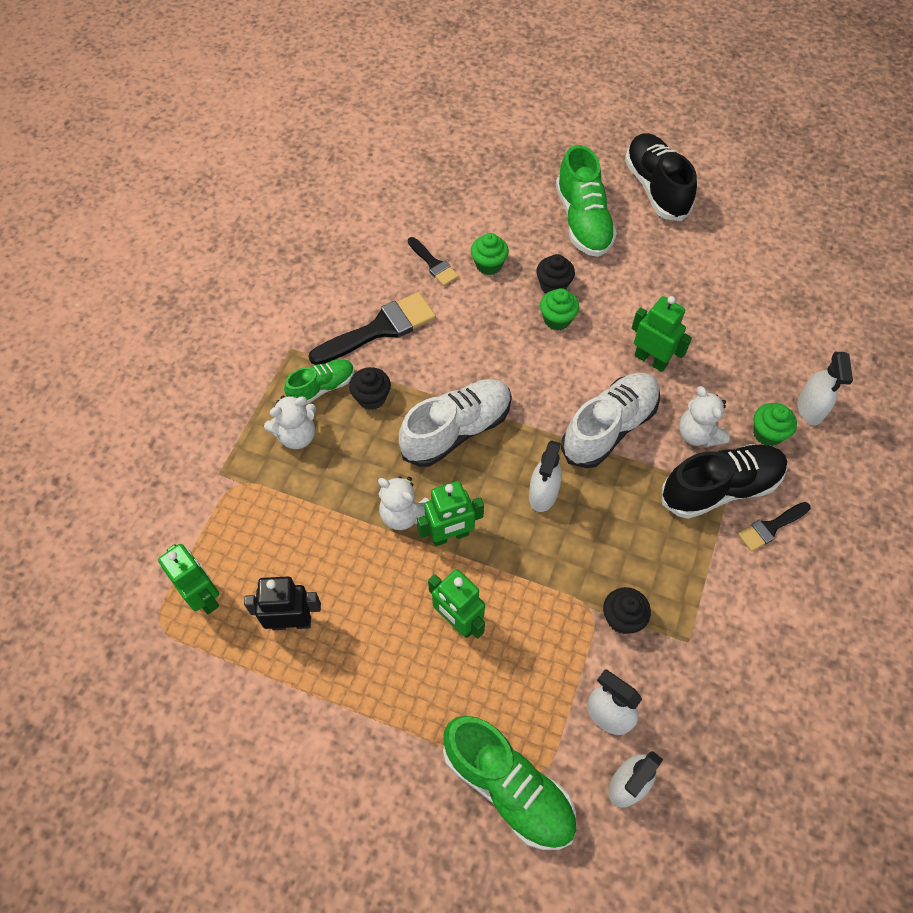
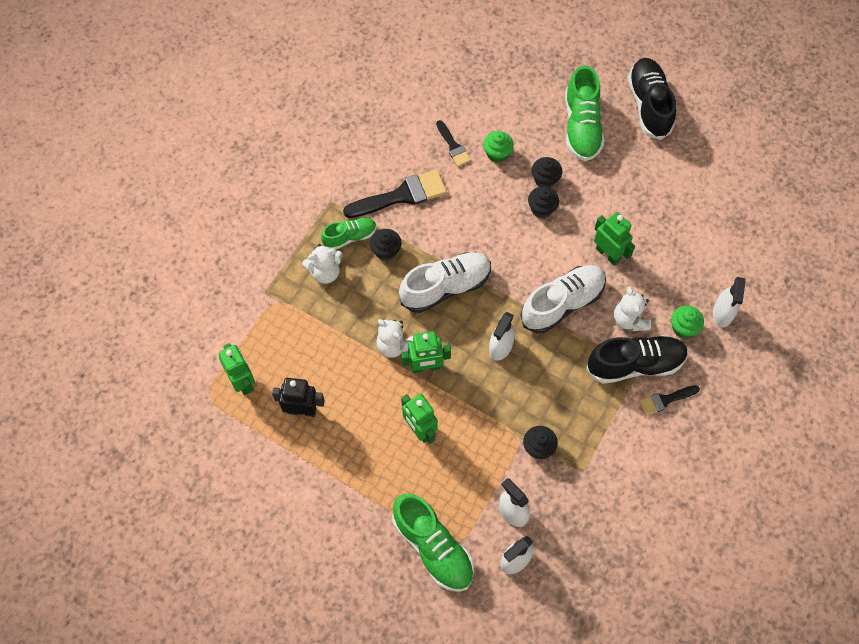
camera: 10 degrees right, 5 degrees up
green cupcake [540,288,579,331] -> black cupcake [528,186,559,218]

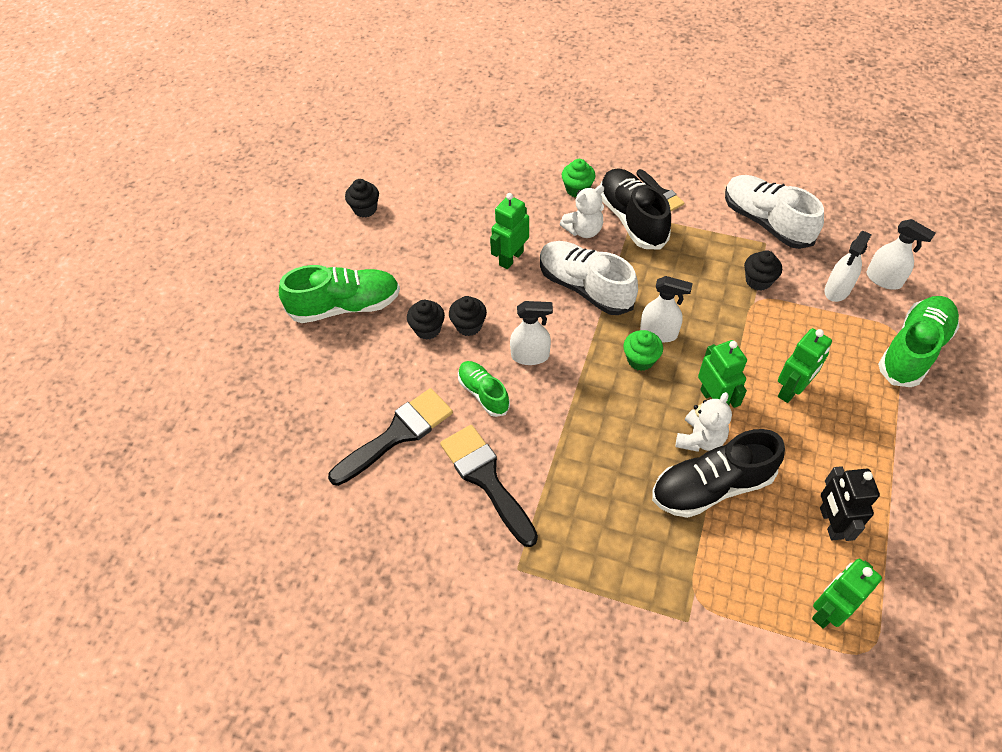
camera: 100 degrees left, 10 degrees down
white teddy bear [302,244,343,284] -> none
green shoe [321,218,376,249] -> green shoe moved to [458,361,510,417]
black cupcake [370,229,401,261] -> black cupcake moved to [345,179,379,218]
white shoe [399,252,491,313] -> white shoe moved to [725,175,824,249]
black brush [436,120,471,167] -> black brush [328,388,453,486], size x1.80
green cupcake [483,131,514,163] -> green cupcake moved to [623,330,663,371]
black shoe [628,58,676,140] -> black shoe moved to [652,429,785,518]
white spray bottle [713,277,746,327] -> white spray bottle moved to [510,301,553,365]

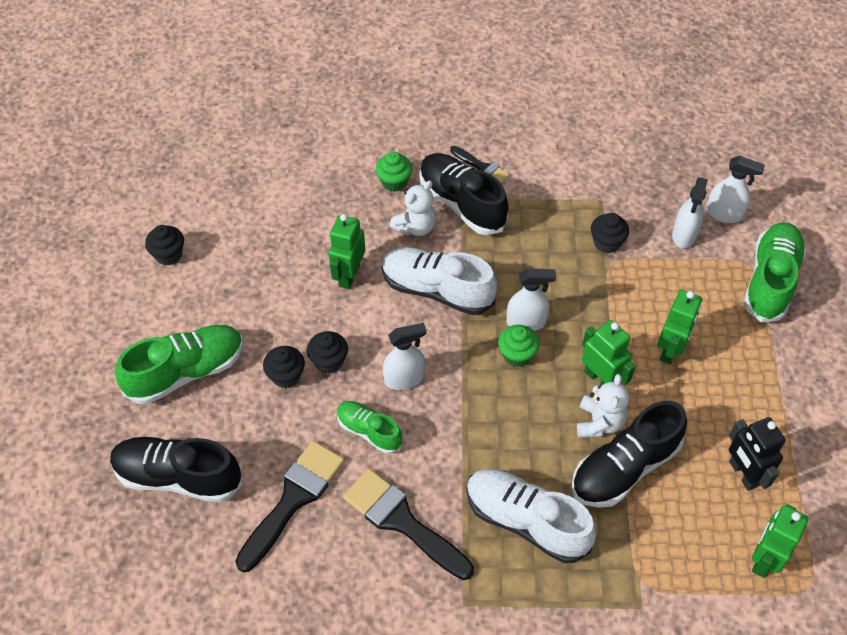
camera: 20 degrees left, 0 degrees up
white shoe [725,175,824,249] -> white shoe moved to [467,469,596,563]
none -> black shoe [110,436,243,503]

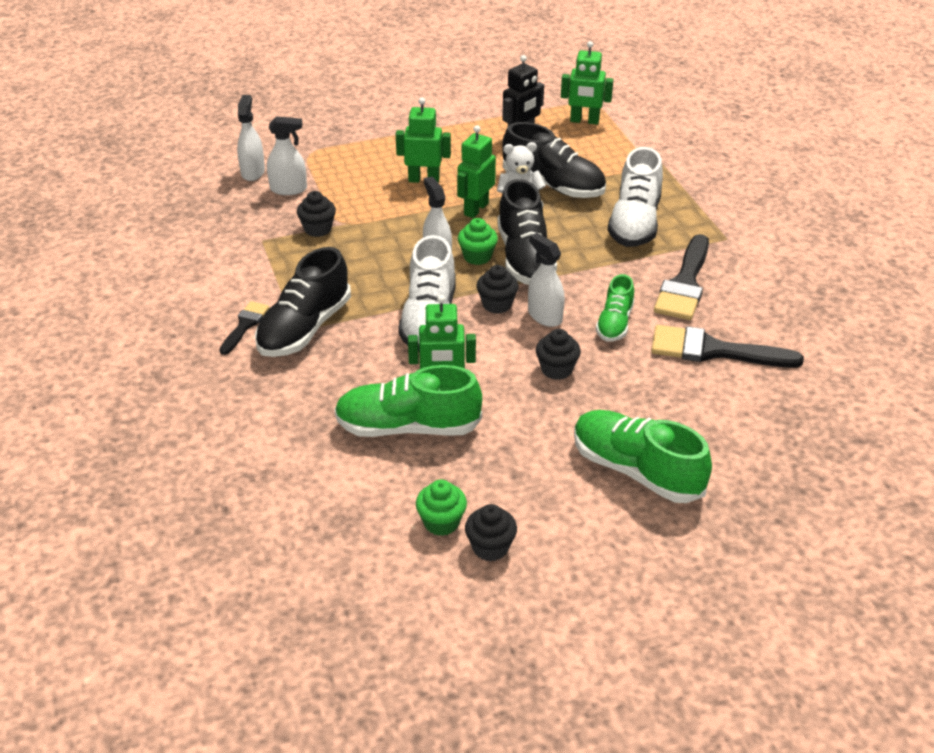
camera: 110 degrees left, 15 degrees down
black shoe [110,436,243,503] -> black shoe moved to [497,179,557,285]
black cupcake [263,346,305,388] -> black cupcake moved to [476,265,519,314]
green cupcake [376,152,412,192] -> green cupcake moved to [416,480,467,536]
white teddy bear [389,180,436,236] -> none
green shoe [744,222,806,323] -> green shoe moved to [334,365,482,437]

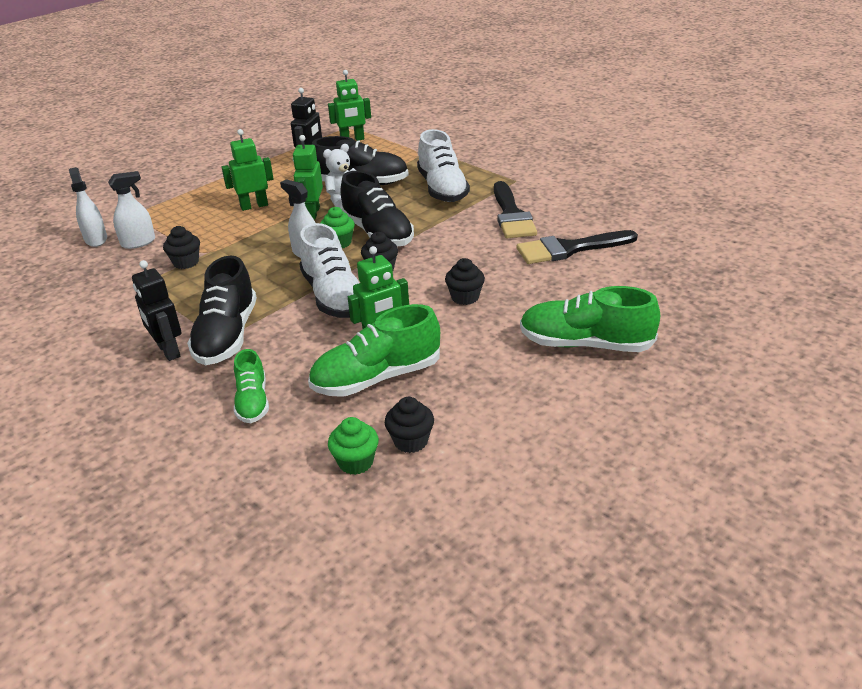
camera: 25 degrees left, 5 degrees down
black brush [219,301,270,355] -> black robot [132,260,182,361]
green cupcake [416,480,467,536] -> green cupcake moved to [328,417,379,475]
black cupcake [465,504,517,561] -> black cupcake moved to [385,397,434,453]
white spray bottle [528,233,565,327] -> none
green shoe [596,274,634,342] -> green shoe moved to [234,349,269,423]

